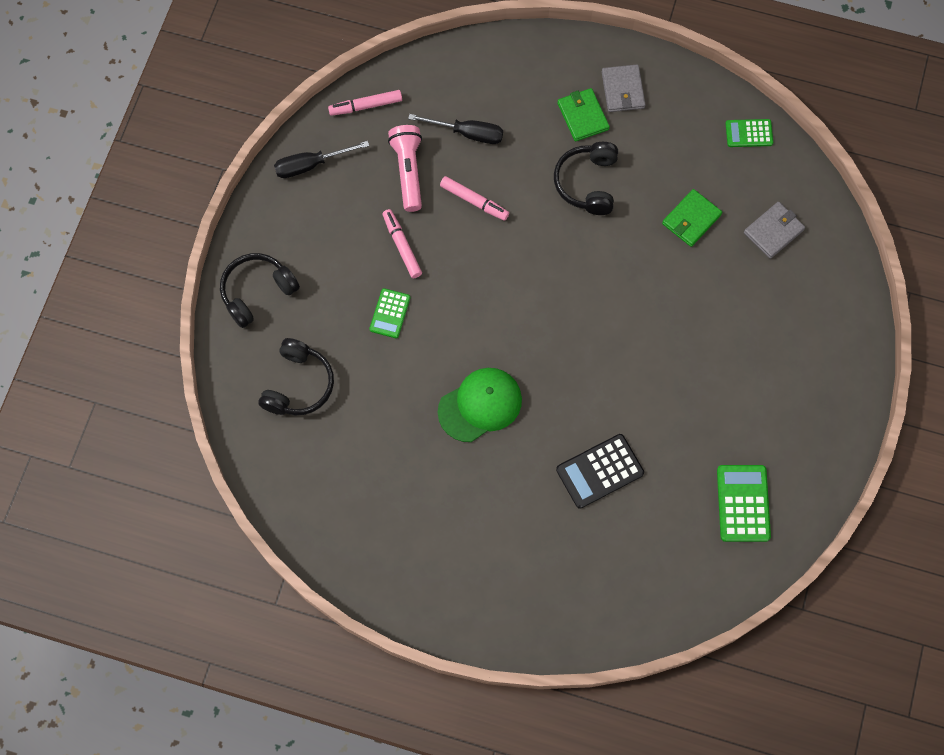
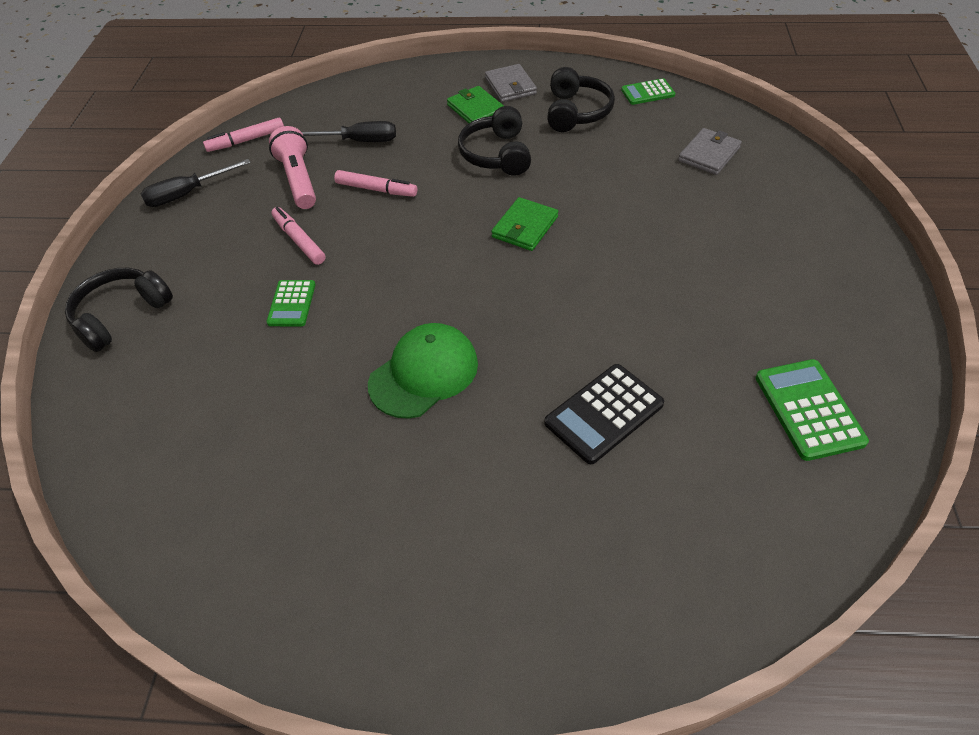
camera: 10 degrees left, 20 degrees down
black headphones [258,338,334,415] -> black headphones moved to [547,67,615,132]
green wallet [662,189,722,247] -> green wallet moved to [491,197,558,251]

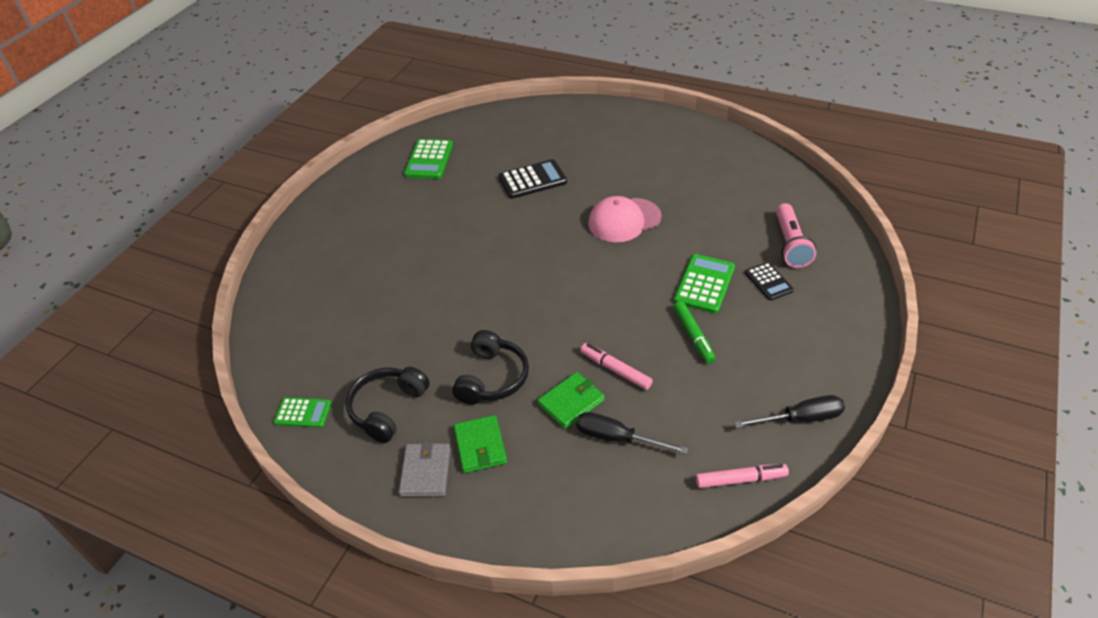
camera: 160 degrees left, 5 degrees down
black headphones [65,268,173,352] -> none
green calculator [266,280,315,326] -> green calculator [674,254,735,313], size x1.56
pink flashlight [269,126,316,209] -> pink flashlight moved to [776,203,816,268]
pink marker [271,207,326,265] -> green marker [674,301,716,364]
green cap [368,323,478,419] -> pink cap [588,196,662,242]
green wallet [491,197,558,251] -> green wallet moved to [538,372,605,429]
grey wallet [678,128,742,175] -> none
none -> black calculator [745,262,794,300]

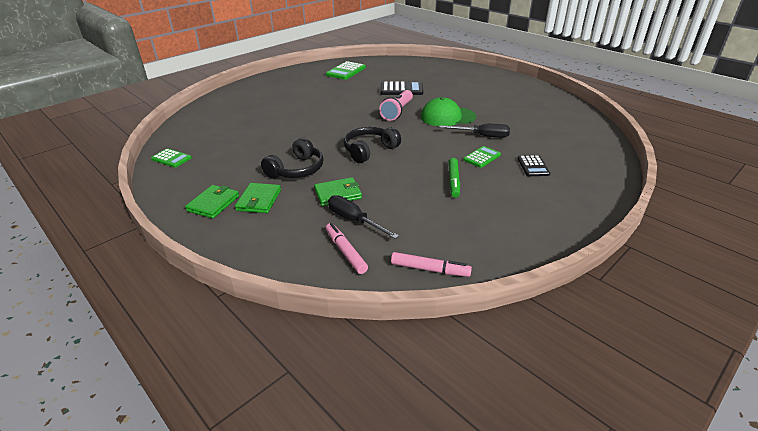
camera: 20 degrees right, 10 degrees down
black headphones [346,367,430,443] -> black headphones moved to [344,127,401,163]
grey wallet [399,441,451,497] -> green wallet [185,185,239,218]
pink marker [580,343,653,390] -> pink marker moved to [326,223,368,274]
pink cap [588,196,662,242] -> green cap [421,97,476,126]
green calculator [674,254,735,313] -> green calculator [463,146,501,168], size x0.64
black screwdriver [734,395,845,428] -> black screwdriver moved to [439,124,510,138]
pink flashlight [776,203,816,268] -> pink flashlight moved to [379,90,413,121]

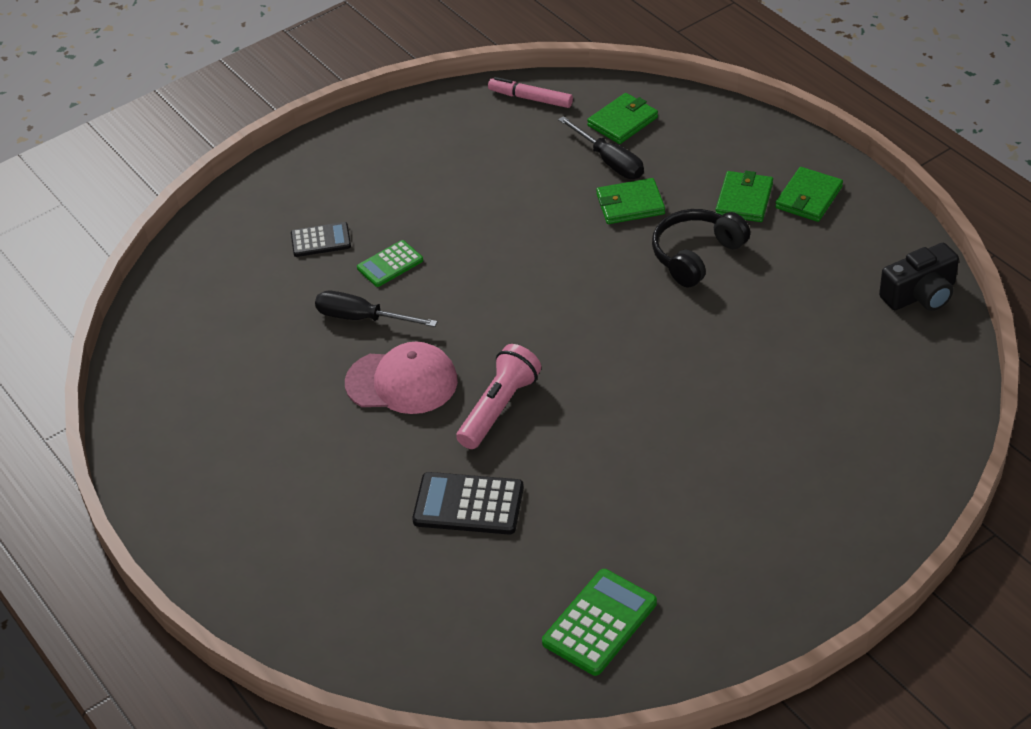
camera: 170 degrees left, 10 degrees up
green calculator [151,148,192,167] -> black camera [879,243,959,311]
pink marker [326,223,368,274] -> green wallet [587,93,658,144]
black headphones [344,127,401,163] -> none
green cap [421,97,476,126] -> pink cap [345,342,458,414]
green marker [448,158,460,198] -> none
black calculator [517,155,550,176] -> black calculator turned 75 degrees clockwise [291,222,351,257]

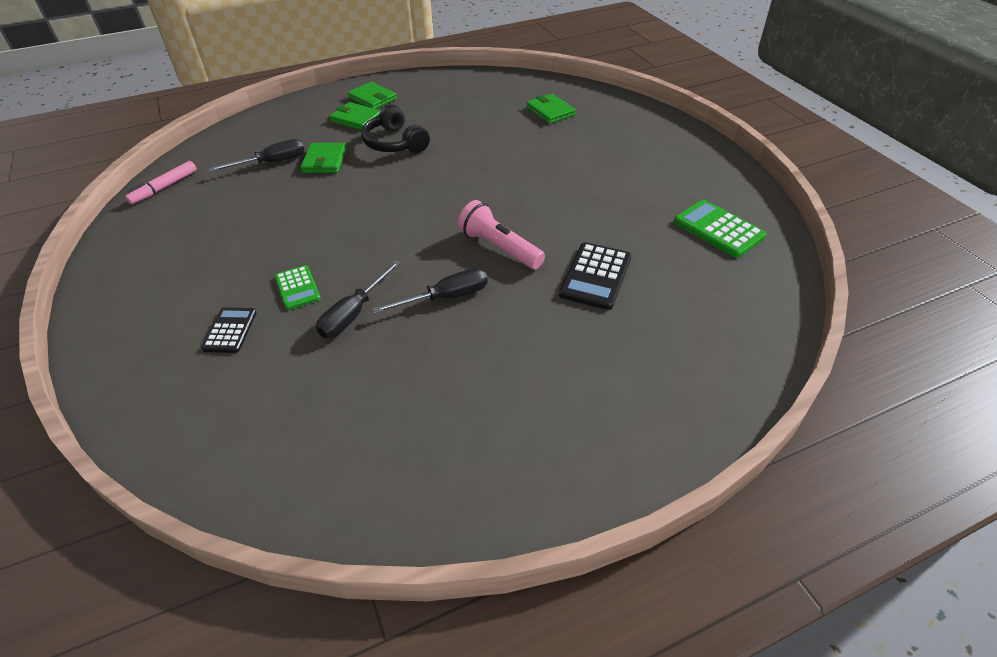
camera: 80 degrees left, 0 degrees up
pink cap [345,342,458,414] -> black screwdriver [372,268,488,314]
green wallet [587,93,658,144] -> green wallet moved to [526,94,576,124]
black camera [879,243,959,311] -> none

